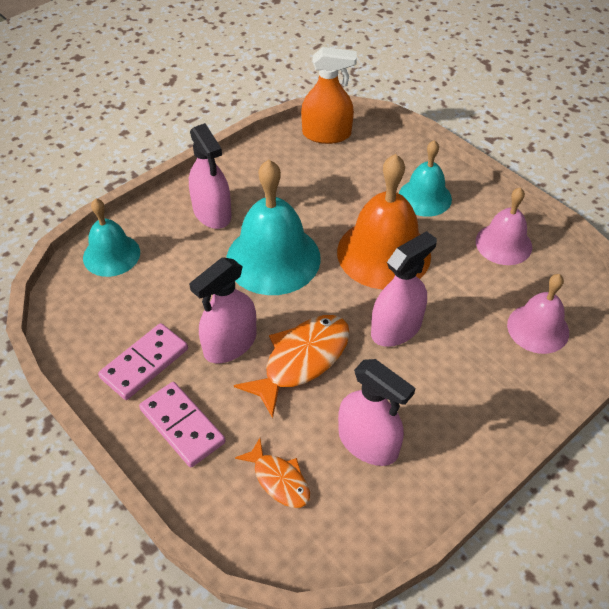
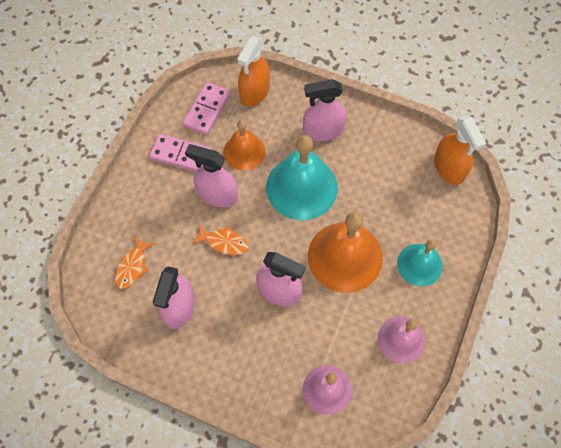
camera: 65 degrees right, 15 degrees up
turquoise bell [83,198,140,277] -> orange spray bottle [237,36,270,107]
pink domino [139,382,226,467] -> pink domino moved to [183,82,230,135]
pink spray bottle [189,123,232,229] -> pink spray bottle turned 45 degrees clockwise [303,79,347,141]
orange fish [234,315,350,418] -> orange fish [192,225,249,255], size x0.59
none -> orange bell [223,120,266,171]

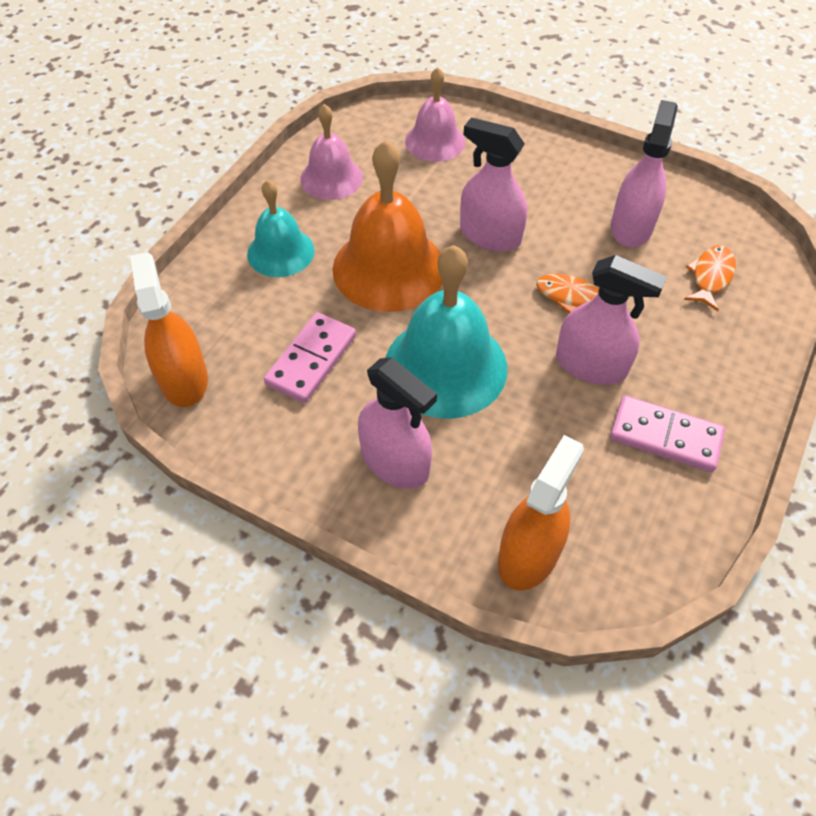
camera: 175 degrees left, 10 degrees down
pink domino [183,82,230,135] -> pink domino moved to [264,312,356,403]
orange bell [223,120,266,171] -> none
pink spray bottle [303,79,347,141] -> pink spray bottle turned 45 degrees clockwise [358,357,437,489]

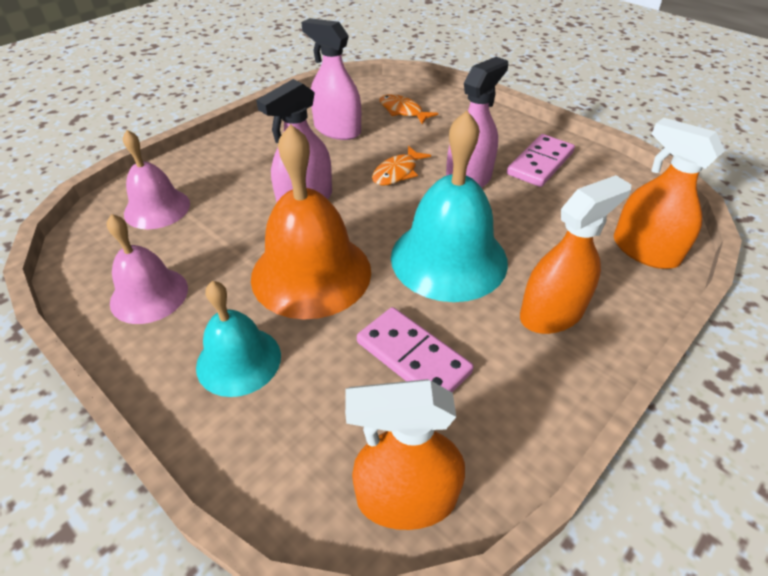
camera: 75 degrees left, 10 degrees down
pink spray bottle [358,357,437,489] -> orange spray bottle [520,175,631,334]

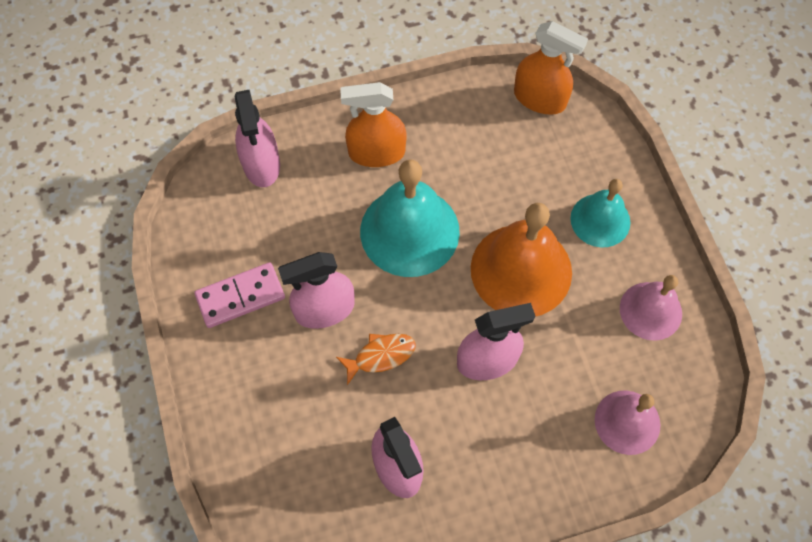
camera: 150 degrees left, 20 degrees up
pink domino [357,307,474,392] -> none
orange fish [380,94,438,124] -> none
orange spray bottle [614,118,725,269] -> pink spray bottle [235,90,280,187]

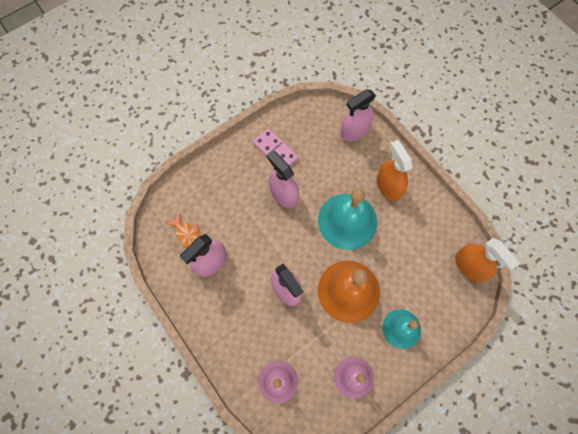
camera: 70 degrees right, 5 degrees up
orange fish [336,334,416,385] -> orange fish moved to [165,213,200,248]
orange spray bottle [514,21,588,115] -> orange spray bottle turned 45 degrees counterclockwise [455,238,520,282]

